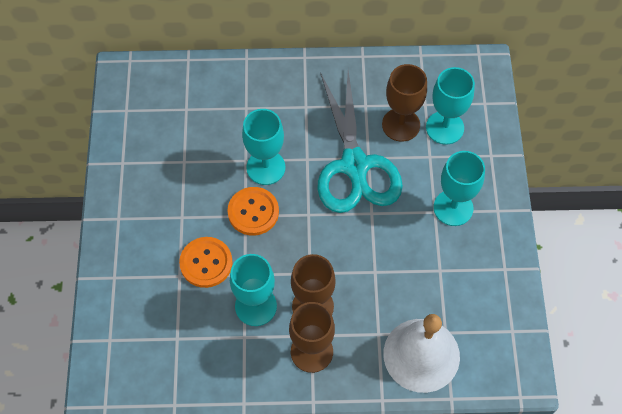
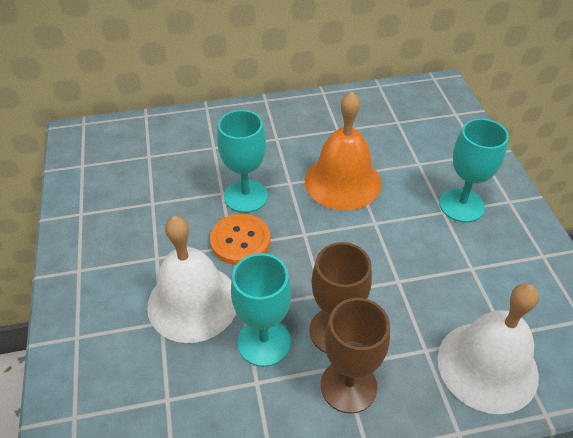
camera: 10 degrees left, 15 degrees down
orange button [179,237,233,288] -> white bell [147,216,236,343]
turquoise scissors [318,70,403,213] -> orange bell [305,91,382,210]
brown goblet [382,64,427,142] -> none
turquoise goblet [426,67,475,145] -> none

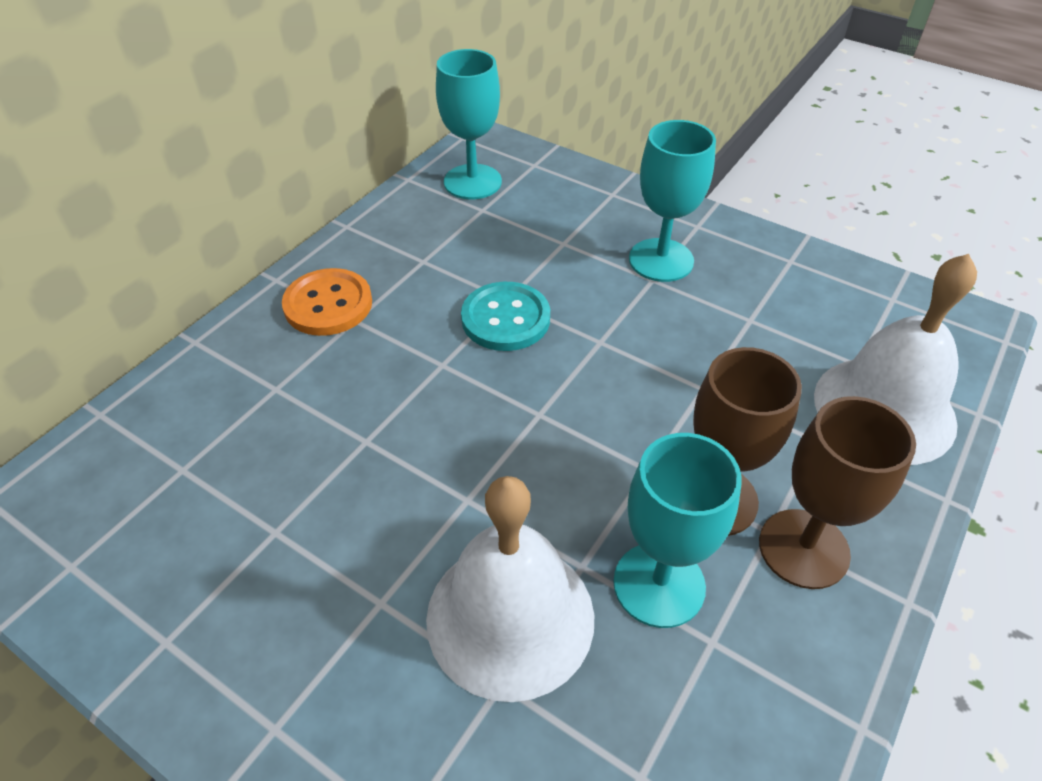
camera: 45 degrees left, 0 degrees up
orange button [210,214,271,265] -> orange button moved to [282,268,372,336]
turquoise goblet [217,110,268,213] -> turquoise goblet moved to [436,49,502,199]
orange bell [305,91,382,210] -> turquoise button [461,282,550,351]

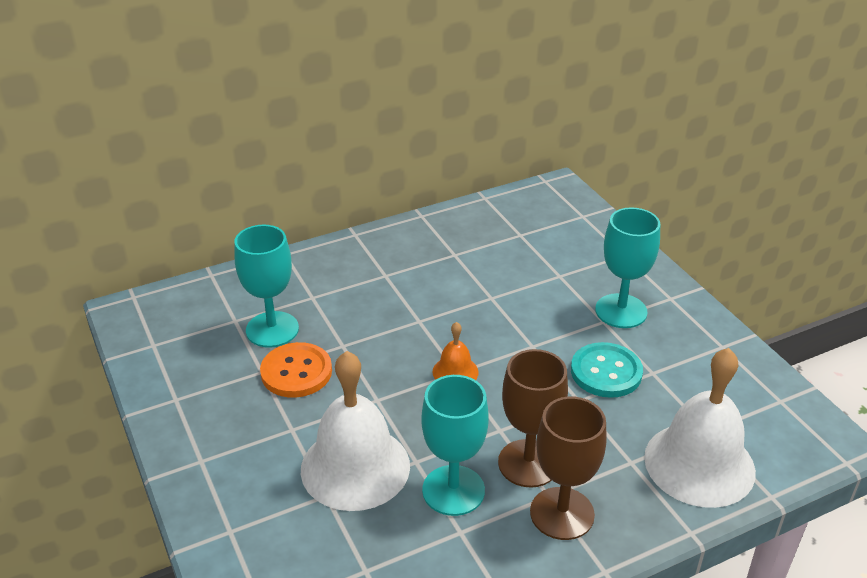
camera: 30 degrees right, 10 degrees down
orange button [282,268,372,336] -> orange button moved to [260,342,332,398]
turquoise goblet [436,49,502,199] -> turquoise goblet moved to [234,225,299,348]
turquoise button [461,282,550,351] -> turquoise button moved to [571,342,643,398]
none -> orange bell [432,322,479,380]

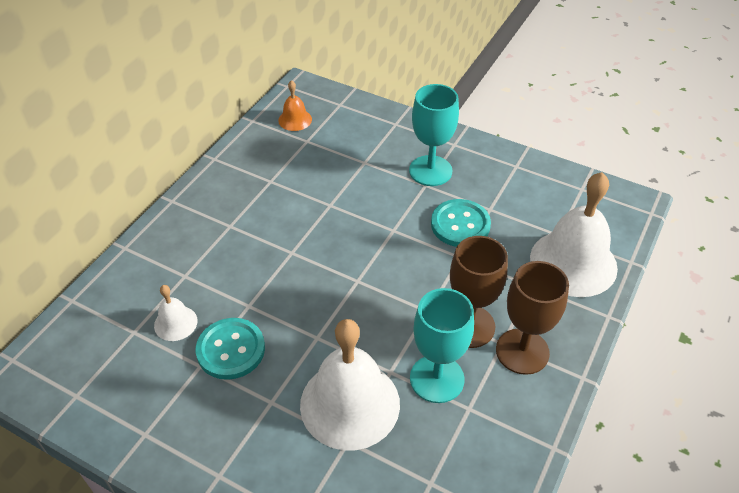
camera: 35 degrees left, 10 degrees up
turquoise goblet [234,225,299,348] -> white bell [154,285,197,341]
orange button [260,342,332,398] -> turquoise button [196,318,265,380]
orange bell [432,322,479,380] -> orange bell moved to [278,80,312,131]

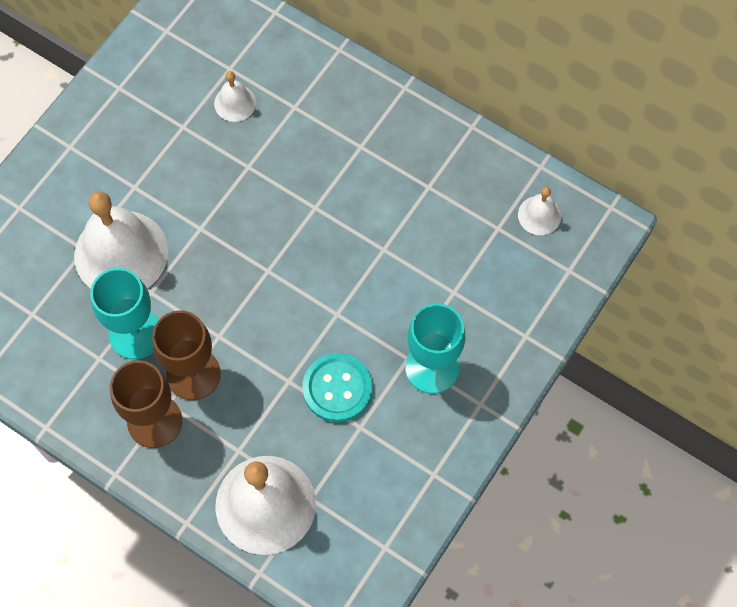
camera: 95 degrees right, 20 degrees up
turquoise button [196,318,265,380] -> none
orange bell [278,80,312,131] -> white bell [518,187,561,235]

